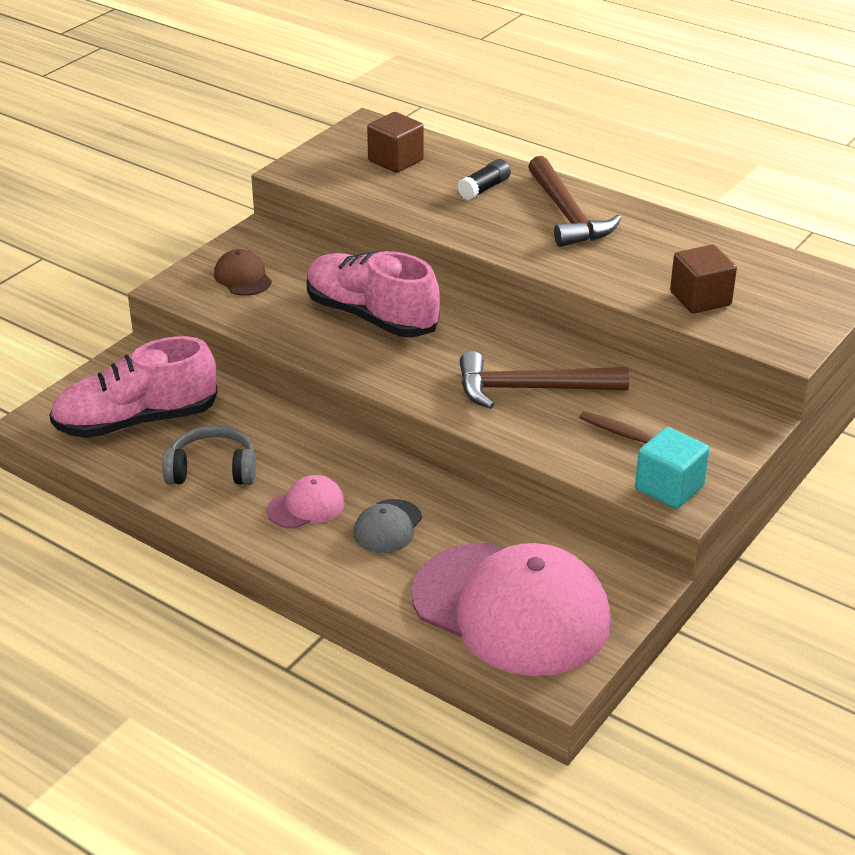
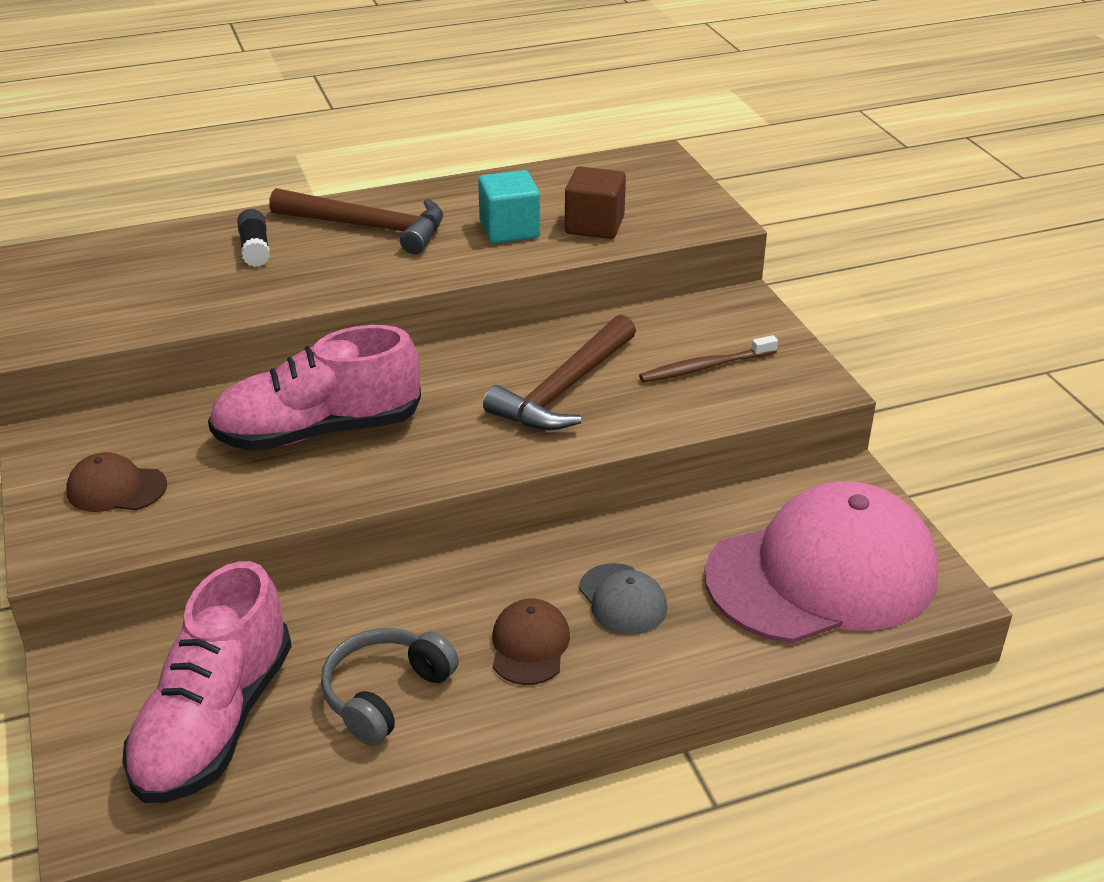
camera: 55 degrees left, 0 degrees up
pink cap [267,475,345,529] -> brown cap [492,598,570,685]
brown cube [367,112,424,173] -> none
turquoise cube [635,427,710,509] -> turquoise cube moved to [478,170,540,243]

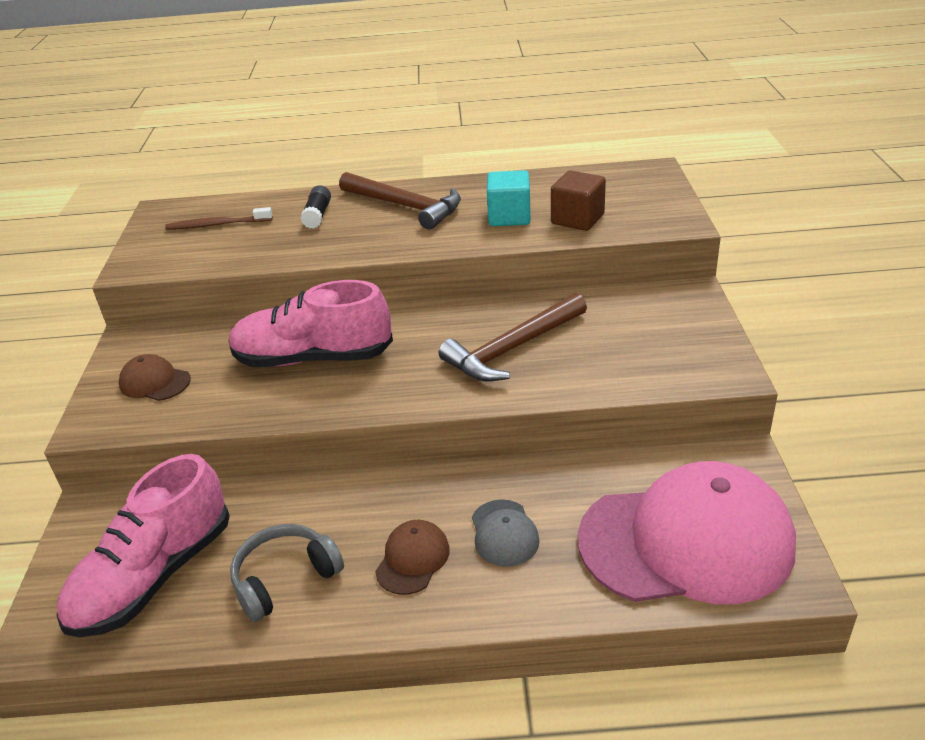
camera: 20 degrees right, 0 degrees up
brown toothbrush [639,335,778,383] -> brown toothbrush moved to [165,207,273,230]

